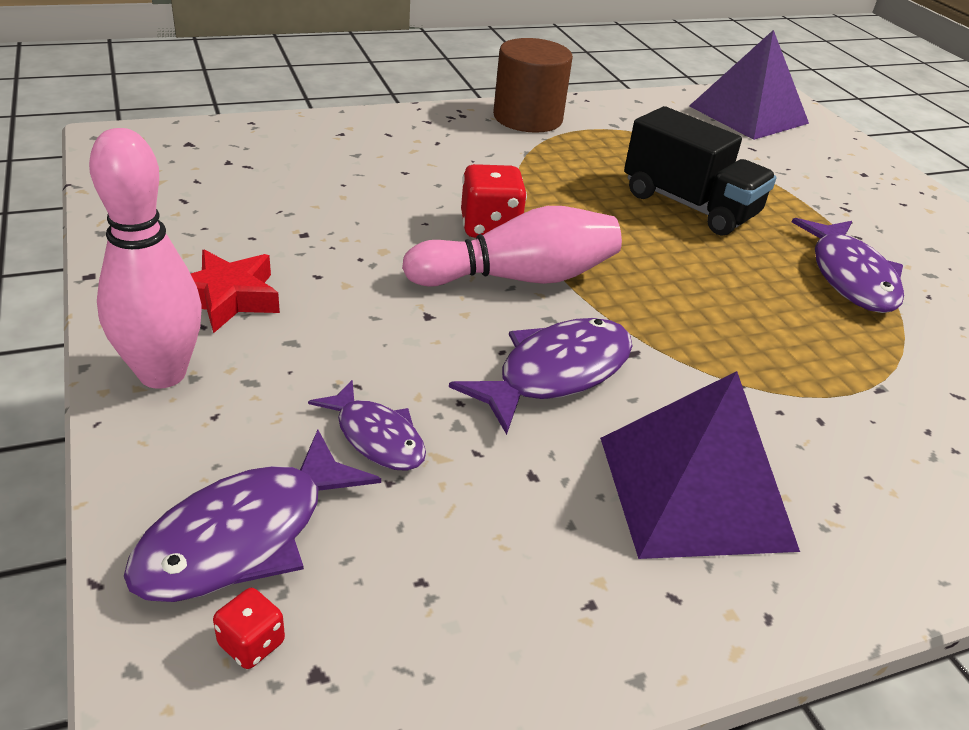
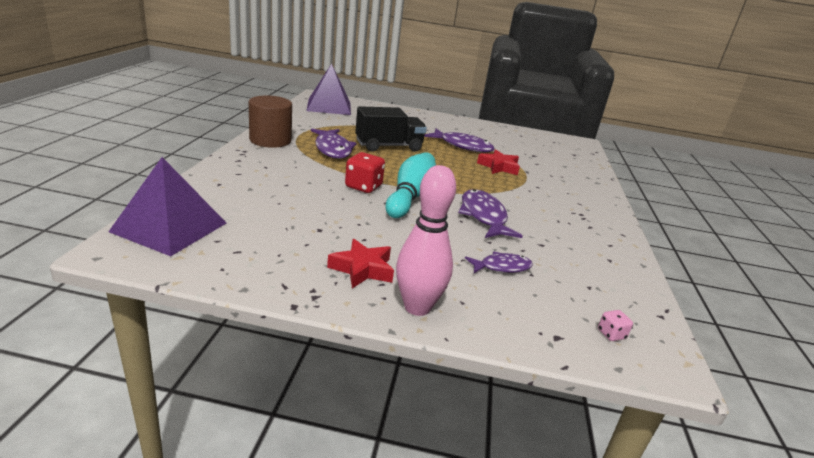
camera: 60 degrees left, 10 degrees down
purple fish [124,430,381,602] -> purple fish moved to [311,129,357,159]
red dice [213,588,285,669] -> pink dice [598,310,633,341]
pink bowling pin [402,206,622,287] -> turquoise bowling pin [386,152,436,218]
purple pyramid [600,371,800,559] -> purple pyramid moved to [108,157,226,256]
none -> red star [477,149,520,175]

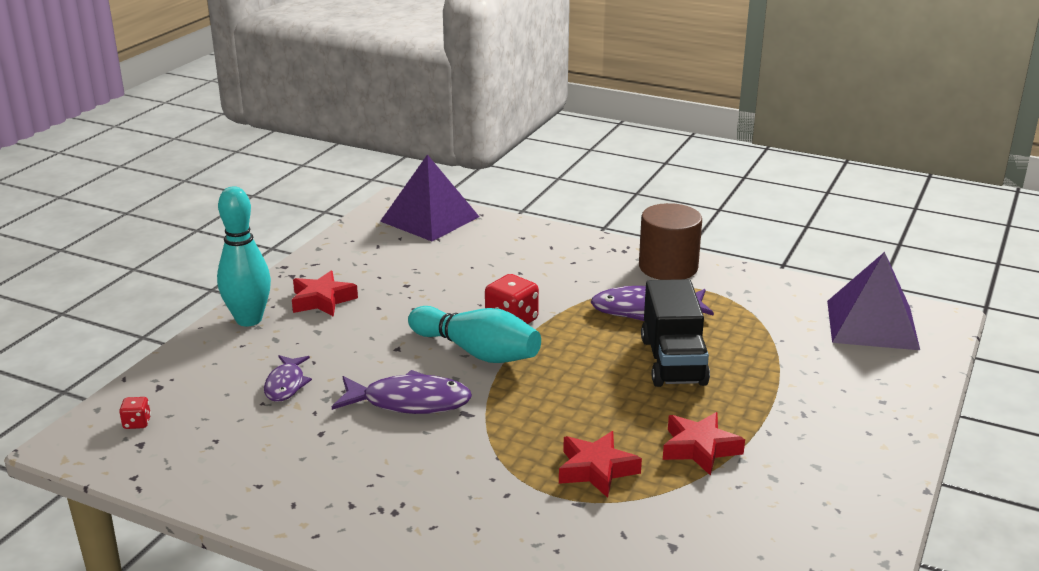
camera: 110 degrees right, 0 degrees up
pink bowling pin [396,165,456,316] -> turquoise bowling pin [217,186,271,327]
purple fish [424,129,494,152] -> red star [663,412,745,476]
pink dice [598,310,633,341] -> red dice [119,397,151,429]

